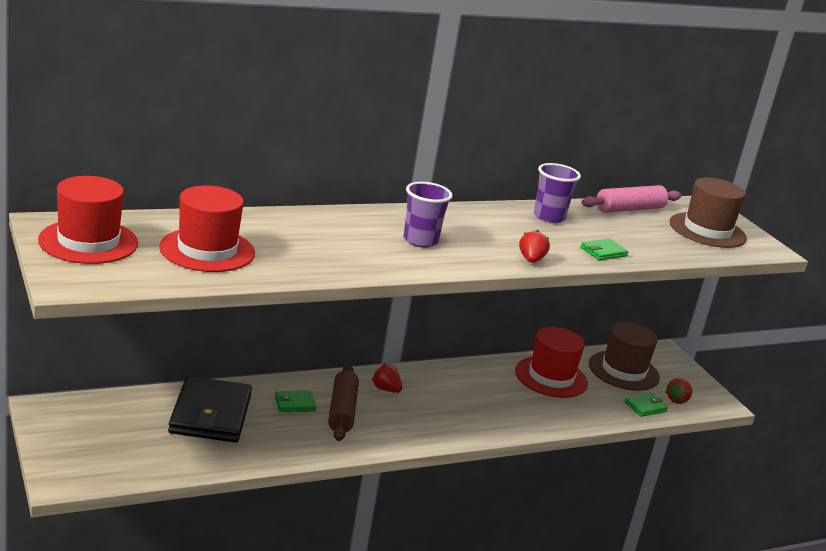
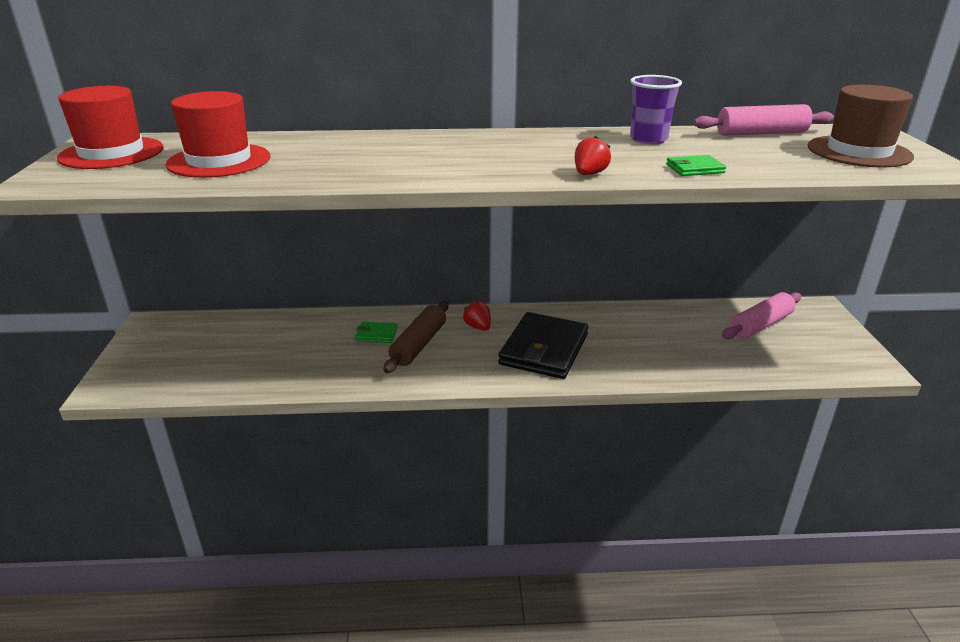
camera: 25 degrees right, 5 degrees up
black wallet [168,376,252,443] -> black wallet moved to [498,312,588,379]
purple cup [404,182,453,248] -> none
red hat [515,327,588,398] -> none
brown hat [589,322,660,391] -> pink rolling pin [722,292,801,339]
green wallet [625,393,668,417] -> none
red strawberry [665,378,692,404] -> none

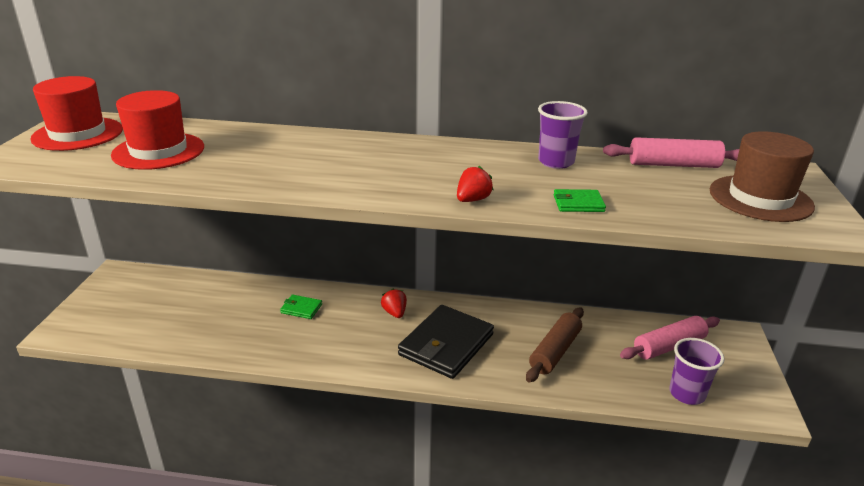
camera: 10 degrees right, 0 degrees up
brown rolling pin [384,301,449,373] -> brown rolling pin moved to [526,307,584,383]
none -> purple cup [669,338,725,405]

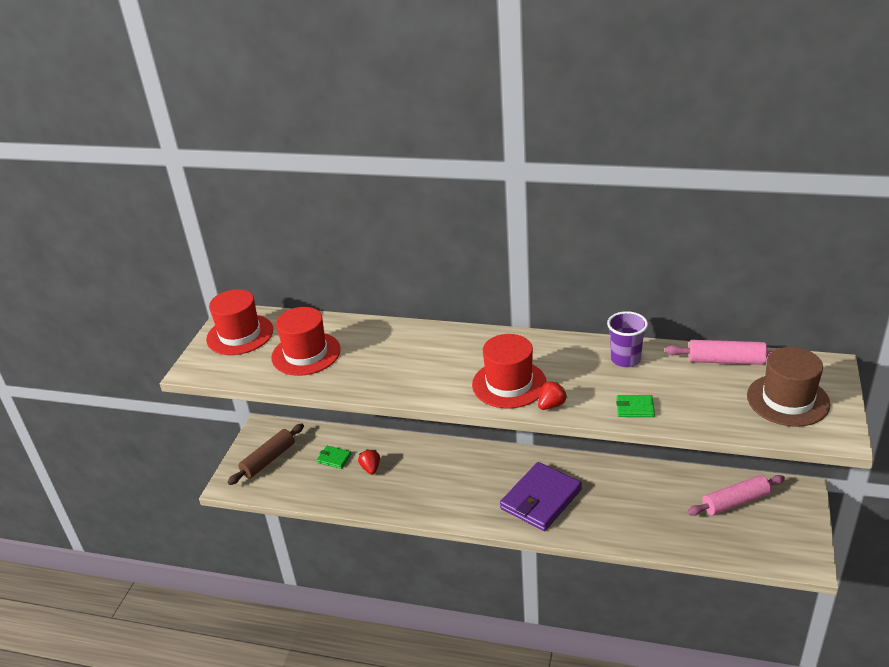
camera: 10 degrees right, 5 degrees up
green wallet [280,294,322,319] -> green wallet moved to [316,446,351,469]
red strawberry [381,289,407,318] -> red strawberry moved to [358,449,380,475]
black wallet [398,305,494,379] -> purple wallet [500,462,582,531]
brown rolling pin [526,307,584,383] -> brown rolling pin moved to [228,423,304,485]
purple cup [669,338,725,405] -> none
none -> red hat [472,334,547,408]

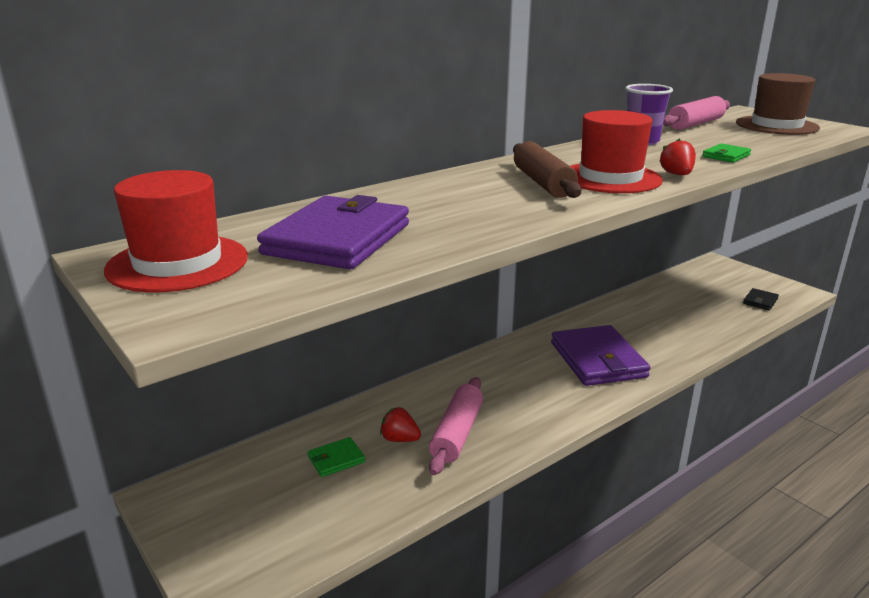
camera: 55 degrees left, 10 degrees down
brown rolling pin [228,423,304,485] -> brown rolling pin moved to [513,141,581,198]
red hat [271,307,341,376] -> purple wallet [257,195,409,269]
pink rolling pin [687,475,785,516] -> pink rolling pin moved to [429,377,483,475]
none -> black wallet [743,288,779,310]

